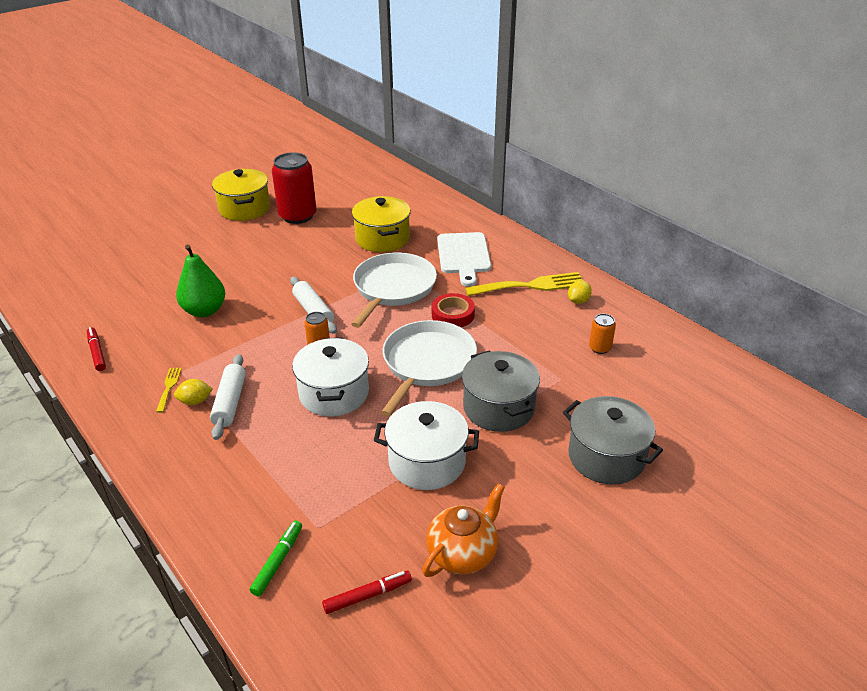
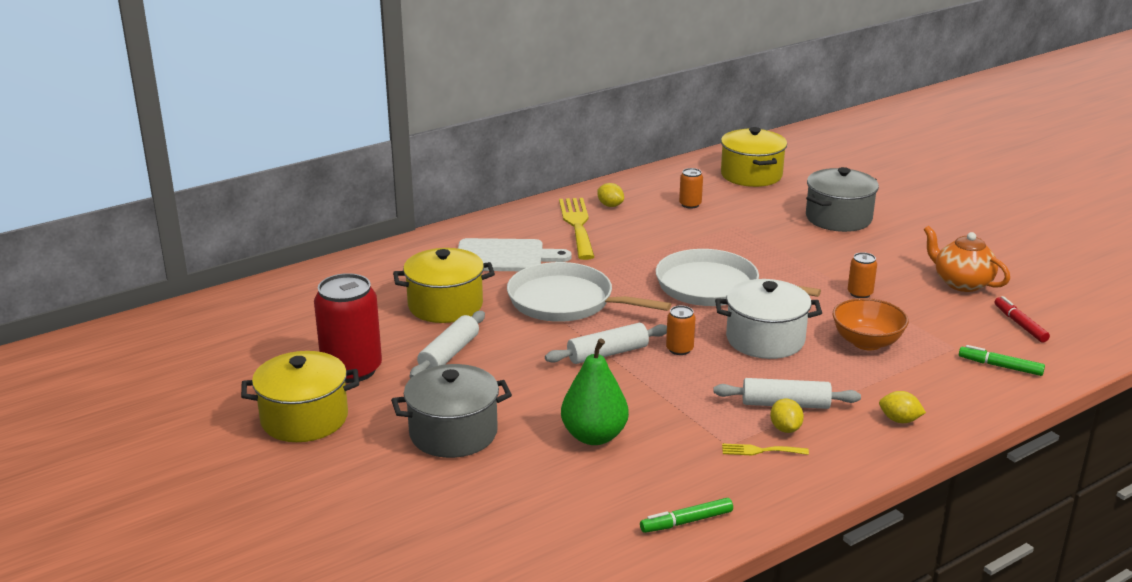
camera: 85 degrees left, 10 degrees down
red marker [87,327,106,371] -> green marker [640,498,733,533]
white pot [374,401,479,490] -> orange can [848,252,877,298]
red tape [432,293,475,327] -> none
grey pot [462,350,540,432] -> grey pot moved to [391,364,512,458]
none -> white rolling pin [410,311,485,378]
none -> yellow pot [721,127,787,187]
none -> orange bowl [833,298,909,350]
none -> yellow lemon [879,391,926,423]

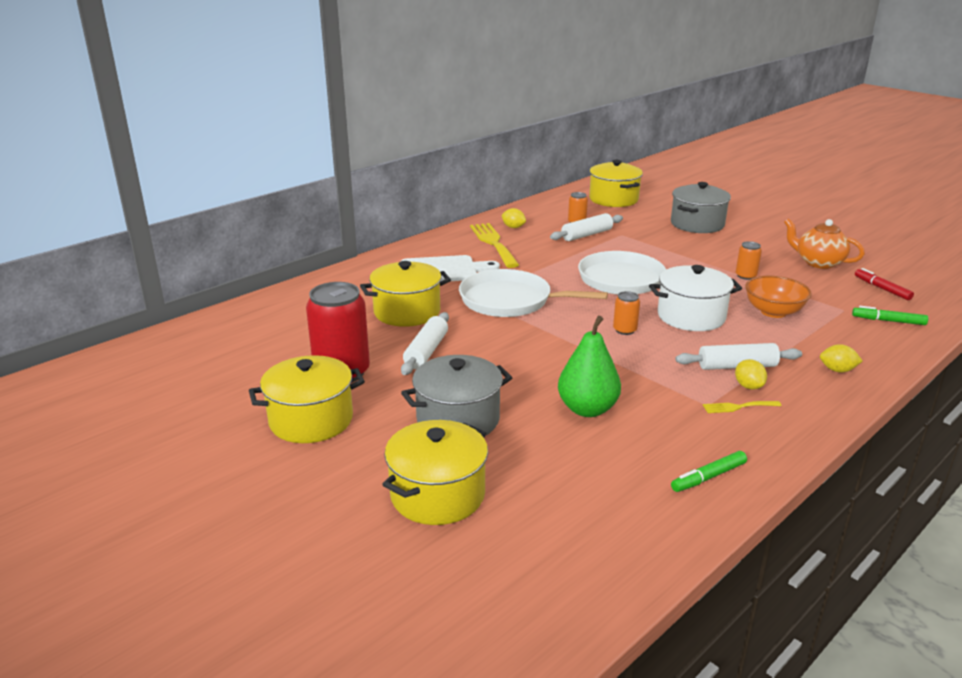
camera: 10 degrees left, 0 degrees up
white rolling pin [545,323,667,364] -> white rolling pin moved to [550,213,623,241]
none -> yellow pot [382,420,488,525]

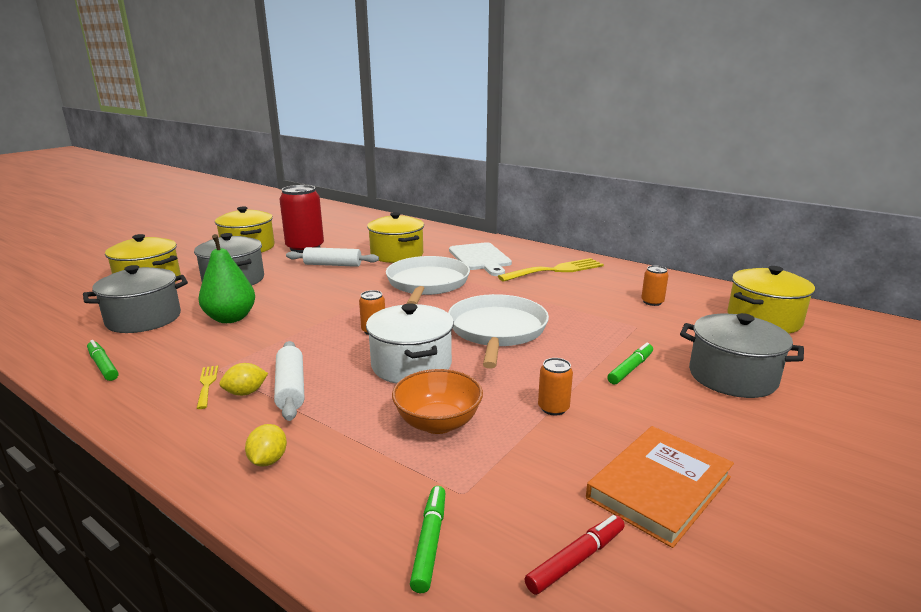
camera: 80 degrees right, 5 degrees down
yellow lemon [501,208,526,228] -> none
white rolling pin [550,213,623,241] -> none
orange teapot [784,218,865,269] -> orange book [586,426,734,548]
none -> grey pot [83,265,188,333]
none -> green marker [607,343,653,385]

